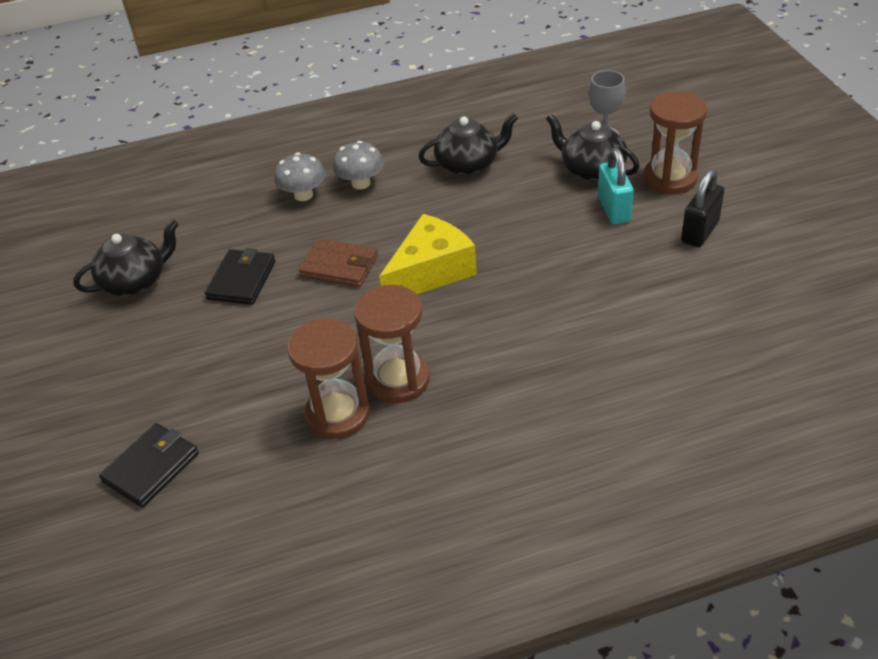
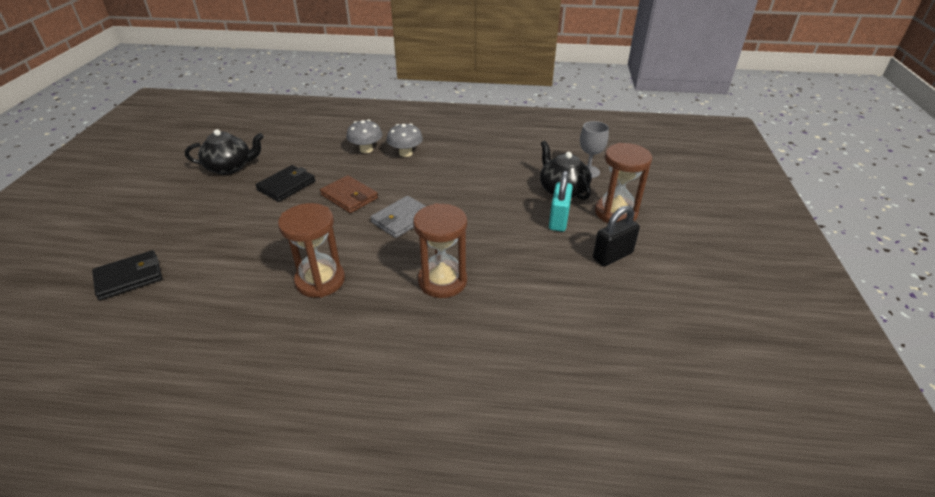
camera: 20 degrees right, 5 degrees down
brown hourglass [287,318,370,439] -> brown hourglass moved to [413,203,467,298]
yellow cheese [379,214,477,294] -> grey wallet [370,196,426,238]
black teapot [418,113,518,176] -> none

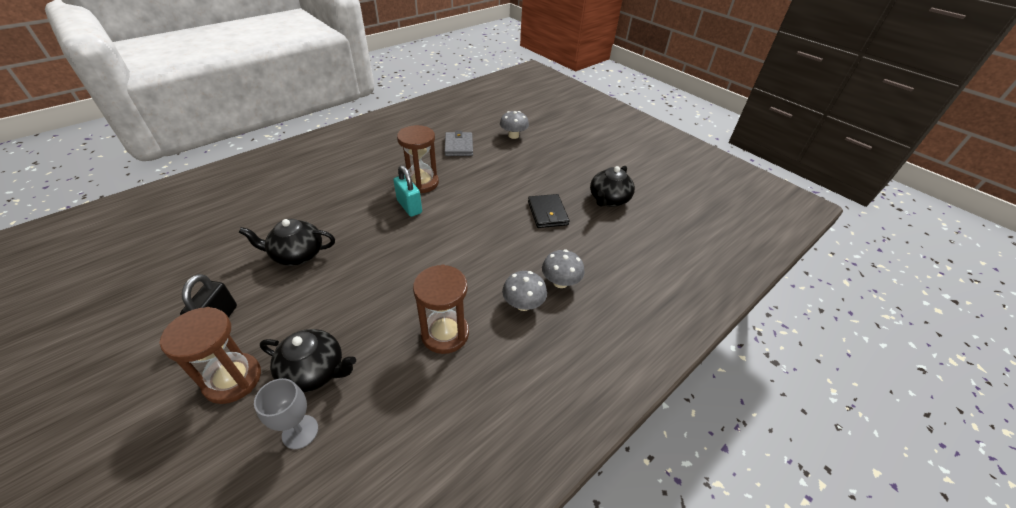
camera: 130 degrees right, 5 degrees up
black wallet [92,250,162,301] -> grey mushroom [500,111,529,139]
brown wallet [320,175,378,213] -> none
grey wallet [370,196,426,238] -> grey wallet moved to [445,131,473,156]
brown hourglass [413,203,467,298] -> brown hourglass moved to [413,265,469,354]
turquoise padlock [549,171,573,232] -> turquoise padlock moved to [394,165,422,217]
none -> black teapot [239,219,335,266]

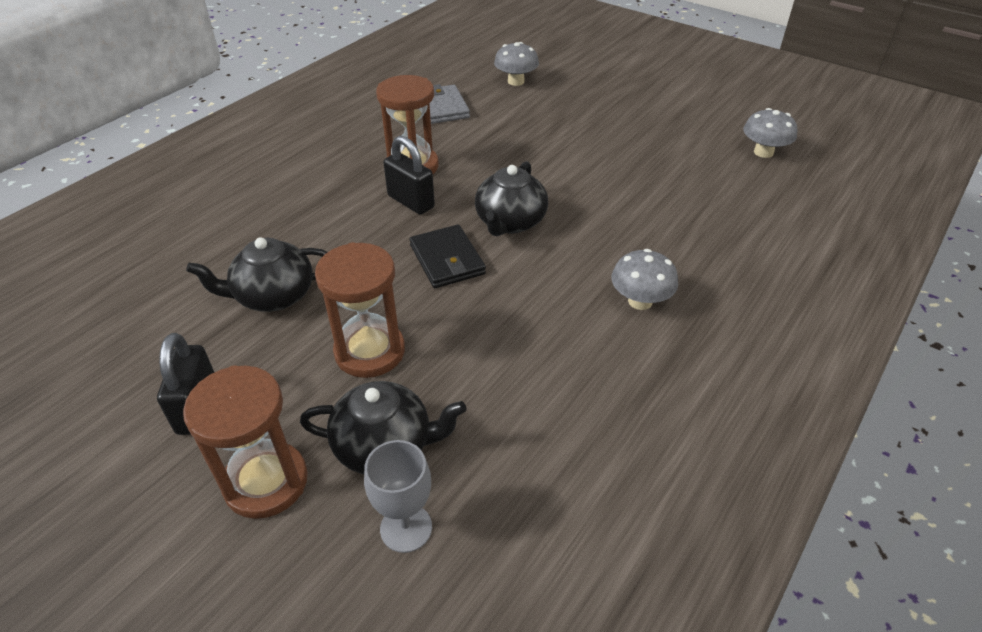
camera: 10 degrees left, 0 degrees up
turquoise padlock [394,165,422,217] -> black padlock [383,135,435,214]
brown hourglass [413,265,469,354] -> brown hourglass moved to [315,242,405,378]
black wallet [528,194,570,228] -> black wallet moved to [410,225,486,288]
grey mushroom [542,249,585,288] -> grey mushroom moved to [743,108,797,158]
black teapot [590,166,635,207] -> black teapot moved to [475,161,548,236]

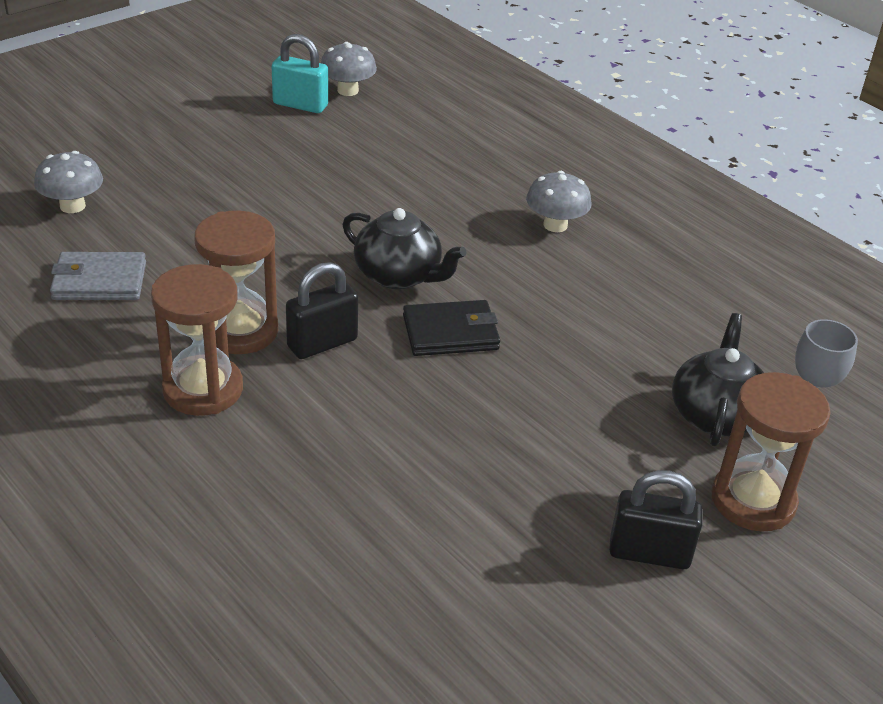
camera: 80 degrees left, 5 degrees down
black teapot [186,237,327,312] -> none
brown hourglass [315,242,405,378] -> brown hourglass moved to [151,264,243,416]
none -> turquoise padlock [272,34,328,113]

